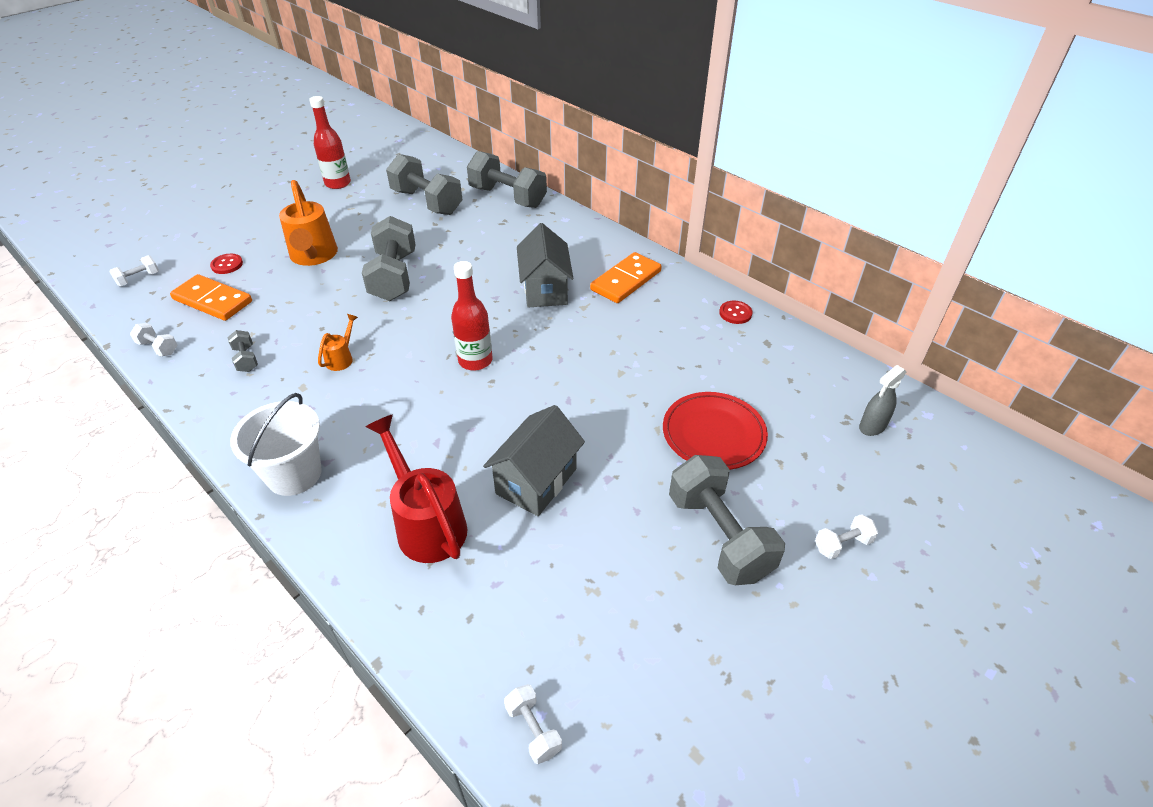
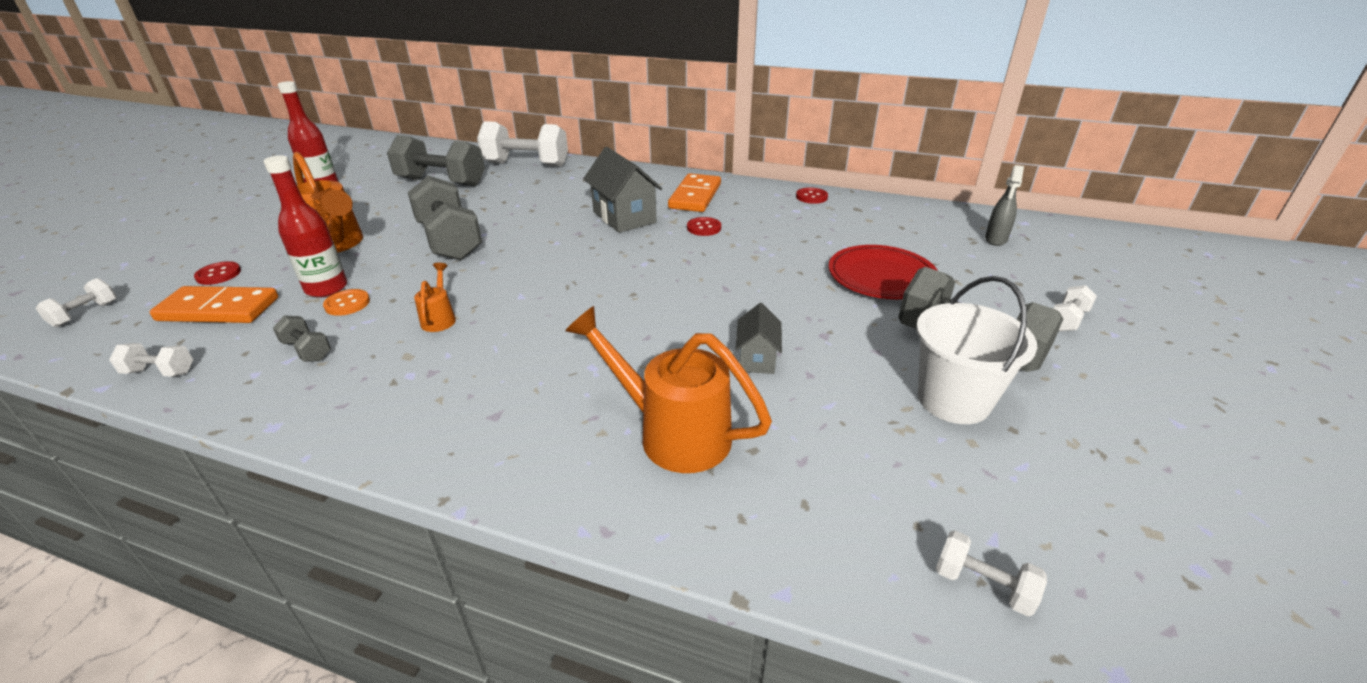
camera: 25 degrees left, 10 degrees down
white bucket [230,393,322,496] -> white bucket moved to [916,276,1037,424]
red watering can [365,414,467,563] -> orange watering can [565,306,772,473]
red bottle [451,261,493,371] -> red bottle moved to [264,155,347,297]
grey dumbbell [467,151,547,208] -> white dumbbell [477,121,568,167]
grey house [483,405,585,516] -> grey house [735,303,782,374], size x0.56
none -> orange button [323,289,370,316]
none -> red button [687,217,721,236]

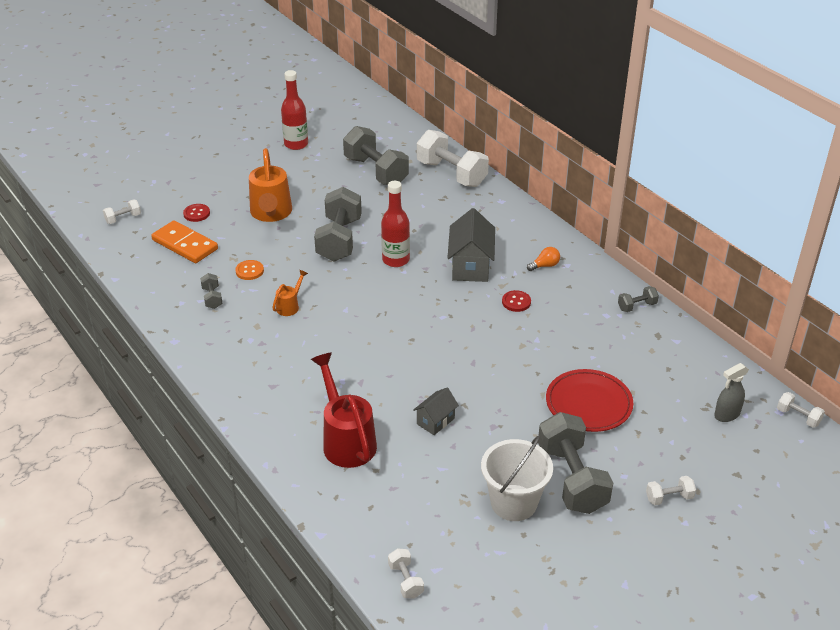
camera: 35 degrees right, 5 degrees up
white dumbbell [109,343,193,377] -> white dumbbell moved to [777,392,825,428]
red bottle [264,155,347,297] -> red bottle moved to [381,181,410,267]
orange watering can [565,306,772,473] -> red watering can [311,352,377,468]
orange domino [668,173,721,212] -> orange light bulb [527,247,560,271]
red button [796,187,828,204] -> grey dumbbell [618,286,659,312]

